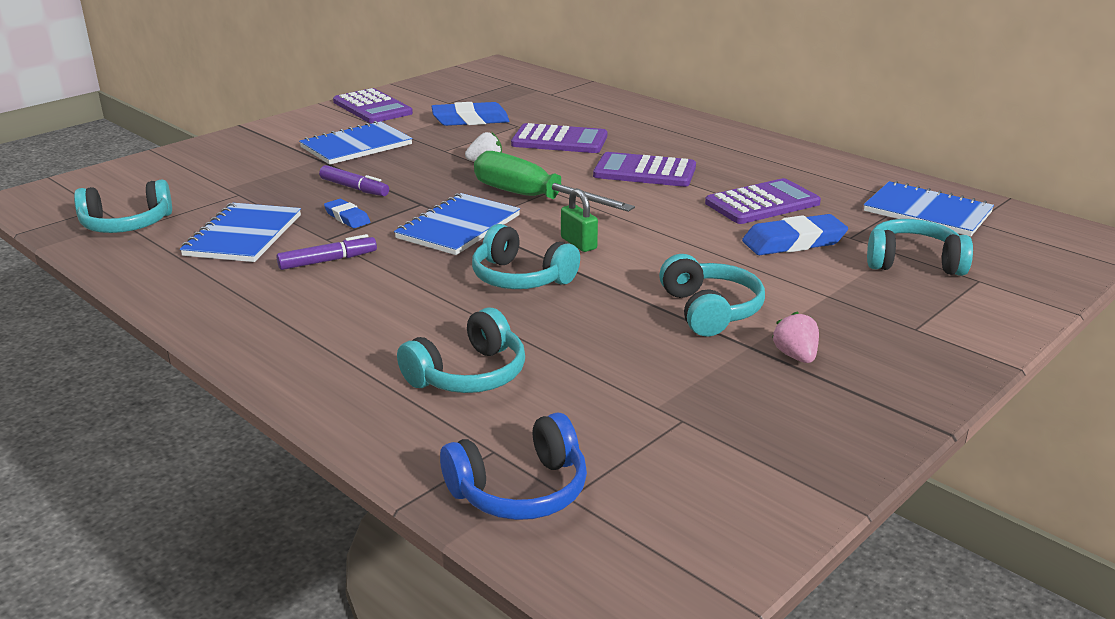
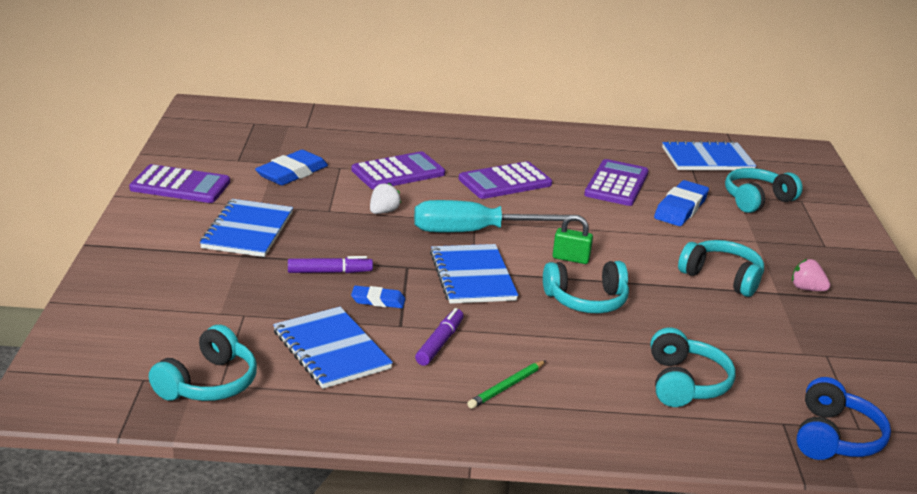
camera: 45 degrees left, 0 degrees up
green screwdriver [474,151,635,212] -> turquoise screwdriver [414,200,580,232]
none -> green pencil [467,361,546,409]

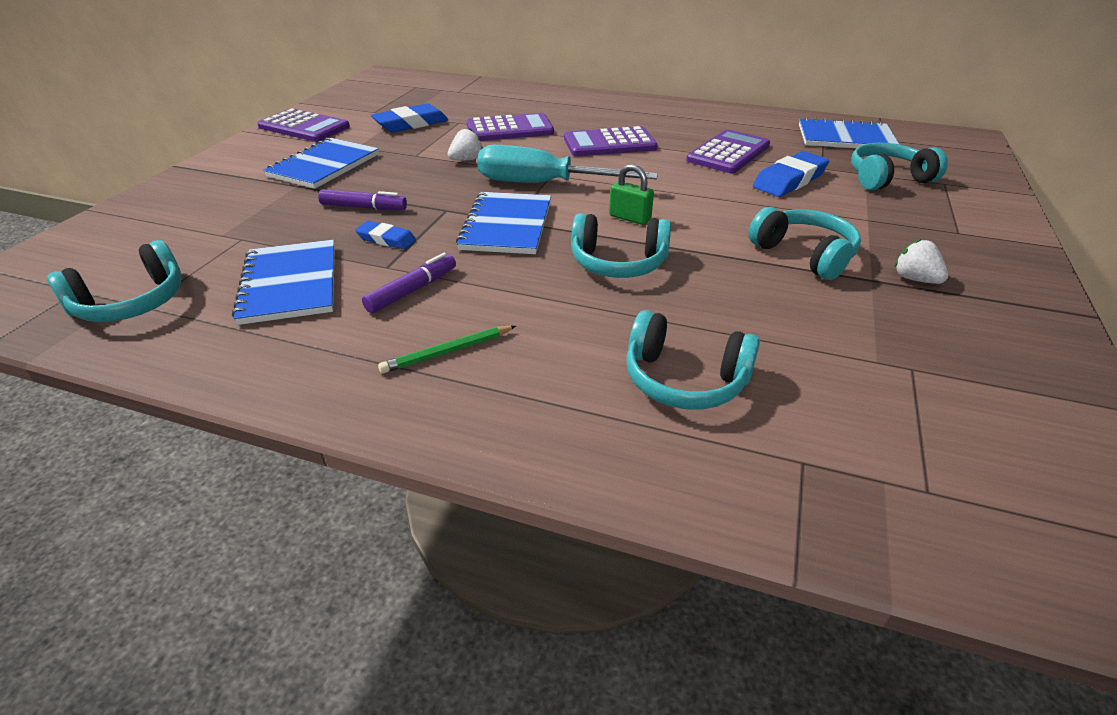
camera: 20 degrees right, 10 degrees up
turquoise headphones [651,327,736,407] -> turquoise headphones turned 90 degrees clockwise [626,310,760,410]
pink strawberry [792,259,830,291] -> white strawberry [894,239,948,284]
blue headphones [796,377,891,460] -> none

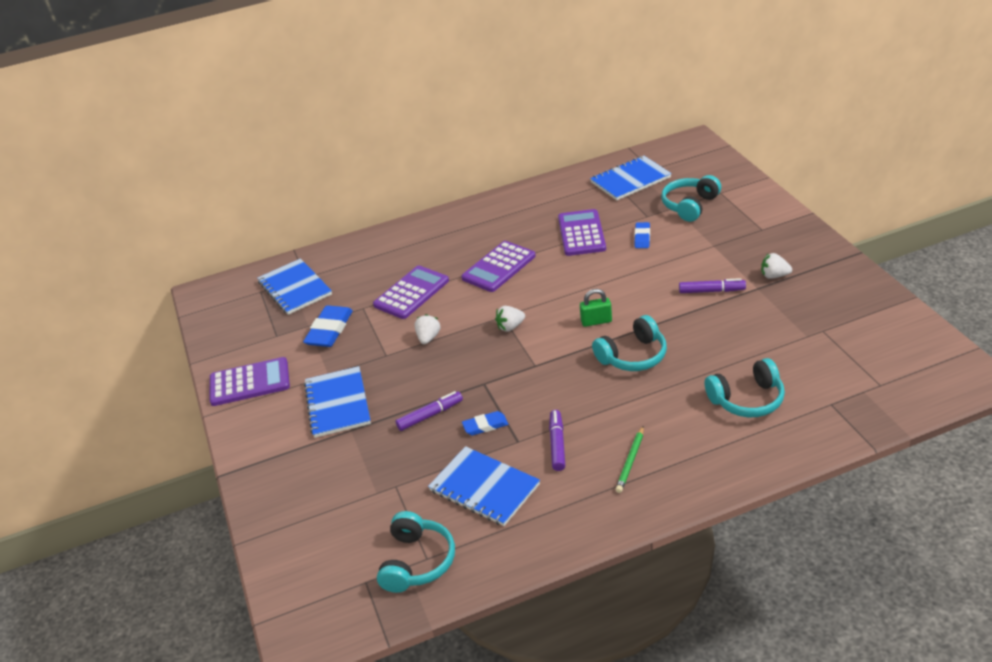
camera: 35 degrees left, 0 degrees up
blue notebook [456,192,551,254] -> blue notebook moved to [257,258,332,315]
turquoise screwdriver [477,145,658,183] -> white strawberry [495,306,525,332]
turquoise headphones [748,207,861,280] -> purple marker [679,278,746,293]
blue eraser [753,151,829,197] -> blue eraser [635,222,650,248], size x0.58

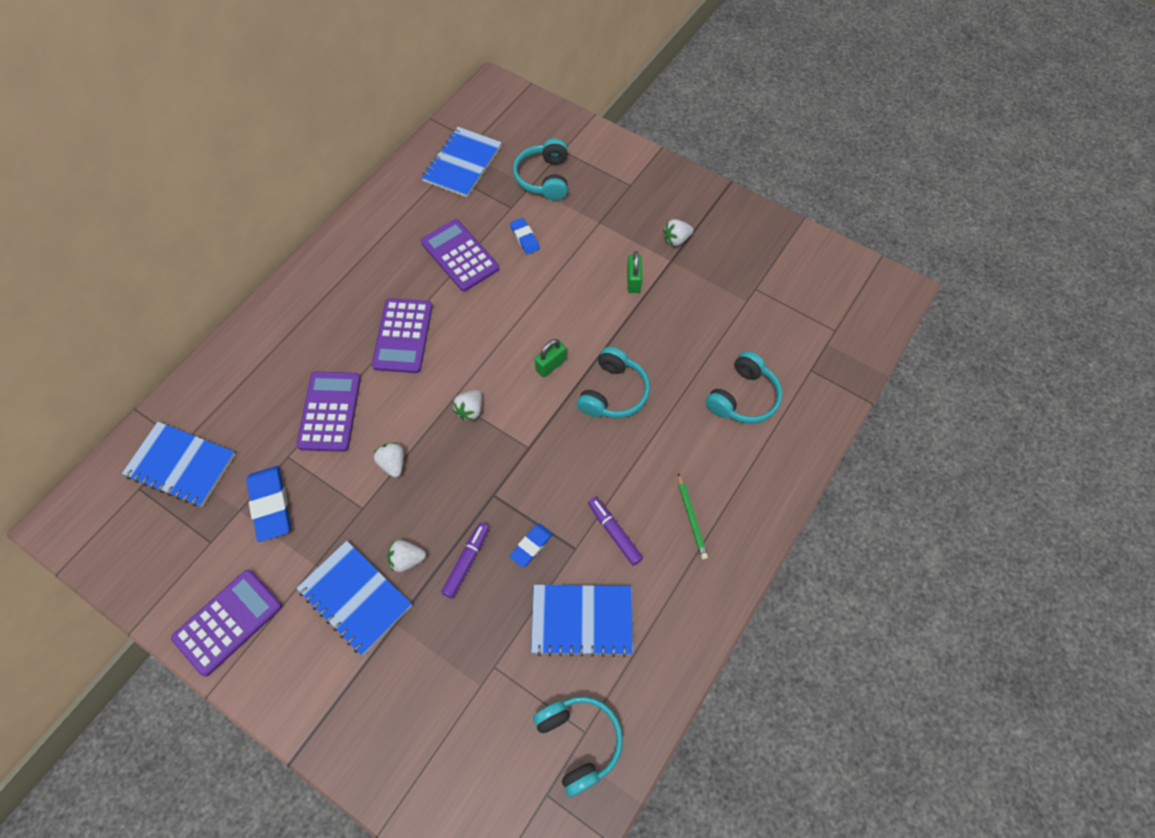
camera: 40 degrees left, 25 degrees up
purple marker [679,278,746,293] -> green padlock [627,251,642,293]
none -> white strawberry [387,540,426,572]

